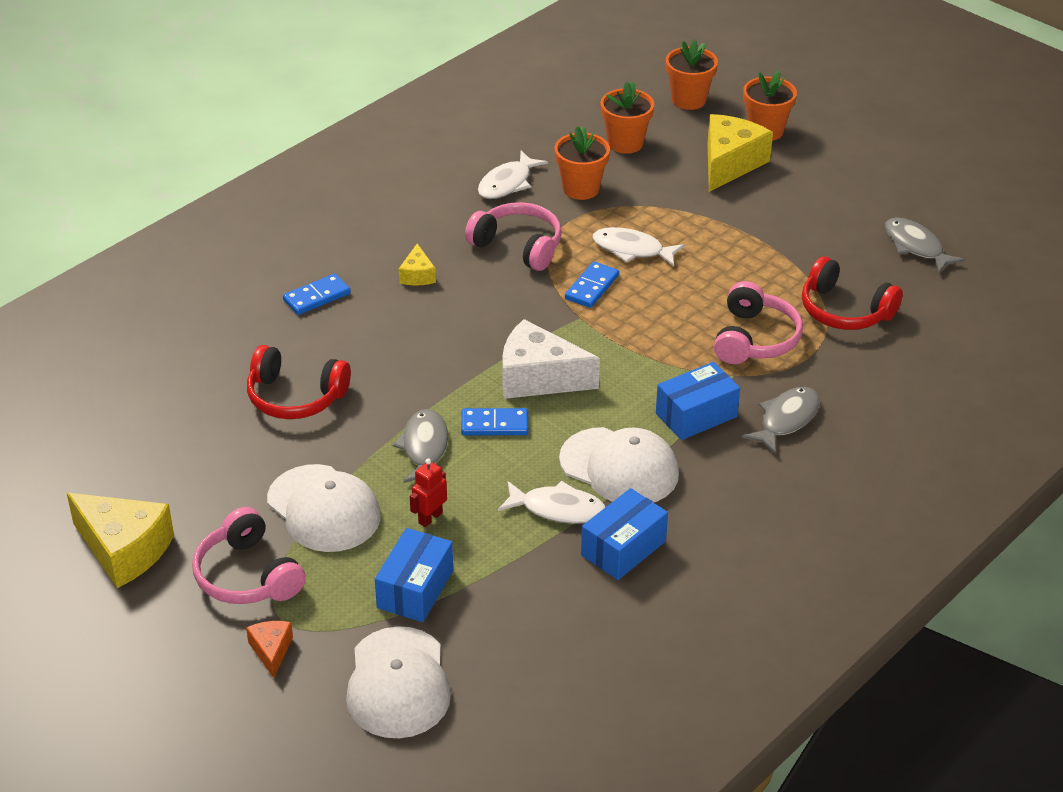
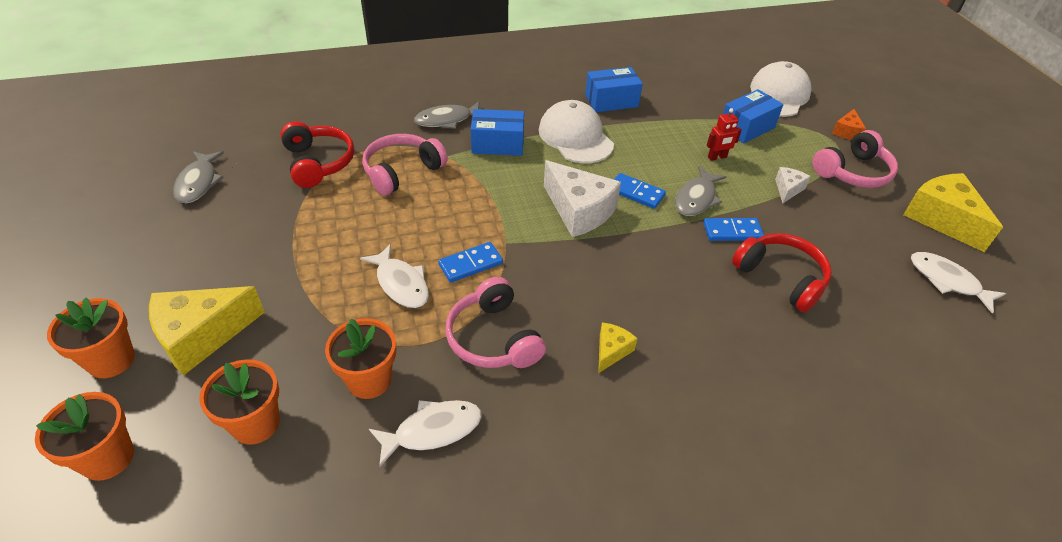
camera: 150 degrees left, 5 degrees up
pink headphones [192,507,306,604] -> pink headphones turned 60 degrees clockwise [812,130,898,188]
white cap [267,464,381,552] -> white cheese [775,167,811,203]
blue domino [283,274,351,315] -> blue domino moved to [703,218,764,241]
white fish [498,481,606,524] -> white fish moved to [911,252,1006,314]

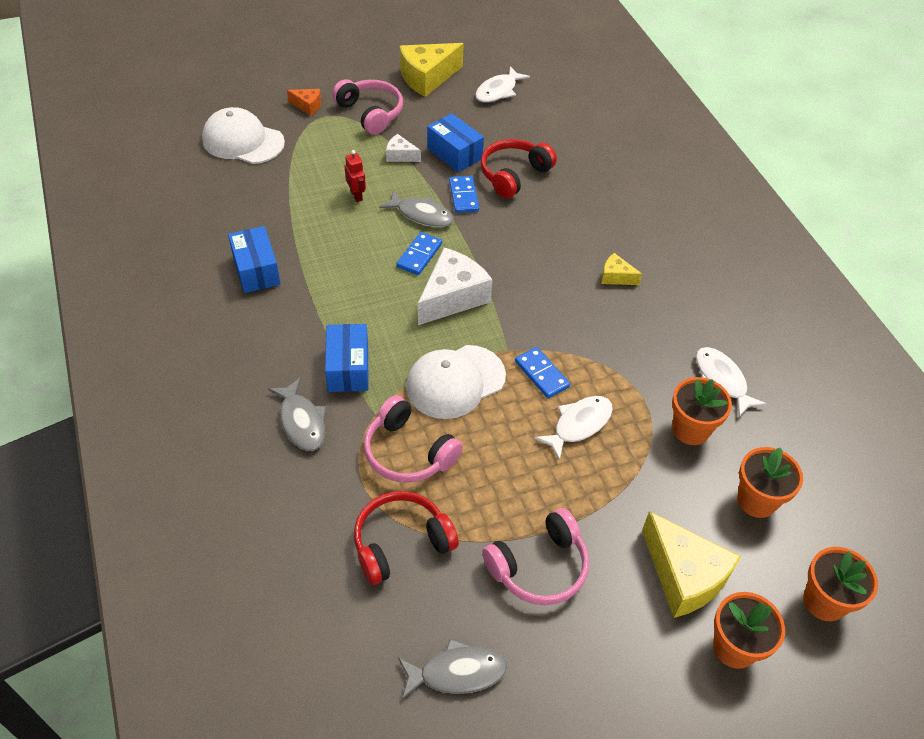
camera: 95 degrees left, 5 degrees up
pink headphones [445,277,546,368] -> pink headphones moved to [482,508,589,605]
white cap [539,100,614,163] -> white cap moved to [406,345,506,419]
blue box [723,89,783,143] -> blue box moved to [427,113,484,172]

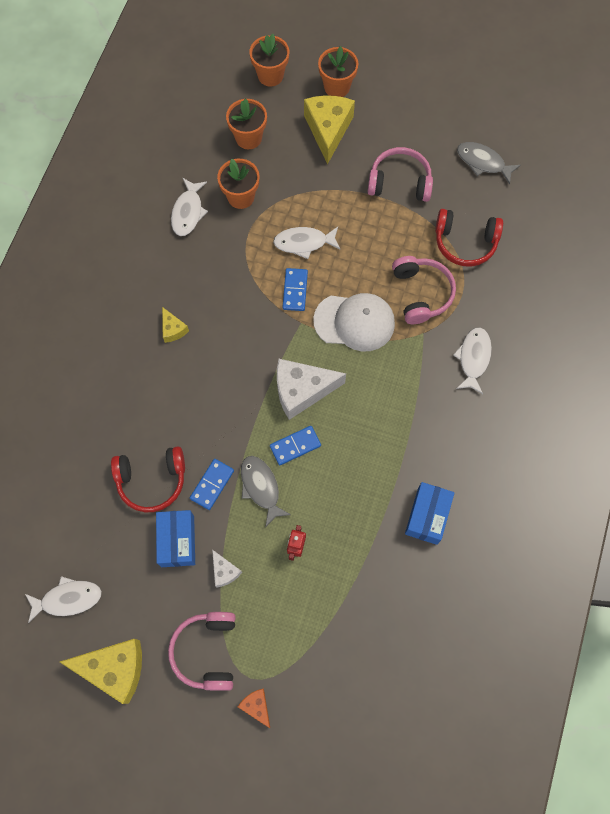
camera: 140 degrees left, 20 degrees up
white cap [202,107,285,164] -> none
grey fish [268,377,326,451] -> white fish [453,327,492,394]
blue box [325,324,368,392] -> none

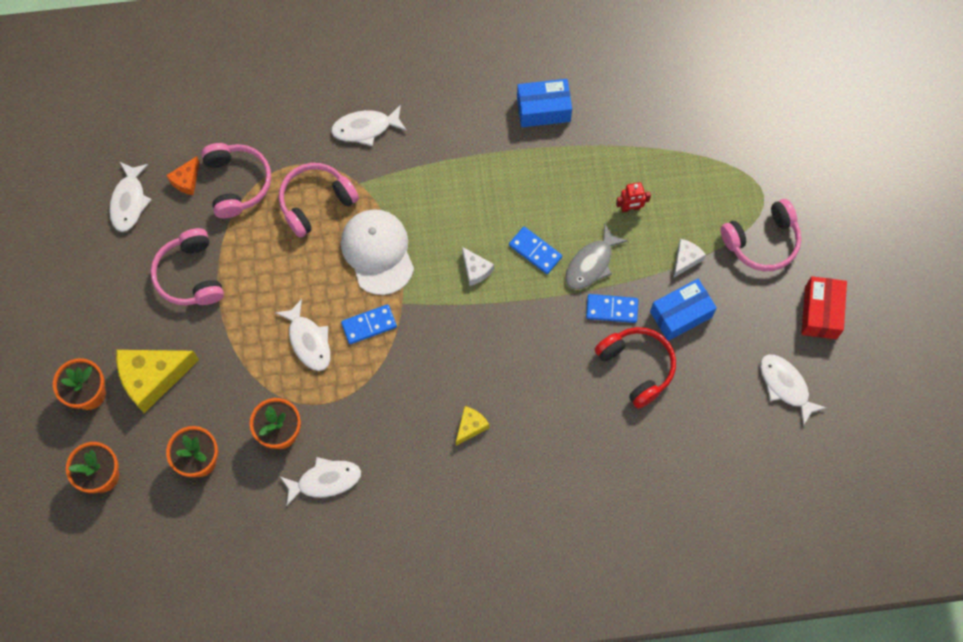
camera: 115 degrees left, 0 degrees up
yellow cheese [60,639,142,704] -> red box [801,276,847,339]
orange cheese [238,688,270,728] -> orange cheese moved to [166,156,200,195]
white cheese [277,359,346,420] -> white cheese [462,247,494,286], size x0.50
red headphones [435,209,503,267] -> pink headphones [201,143,271,218]
grey fish [457,142,521,184] -> white fish [109,162,152,232]

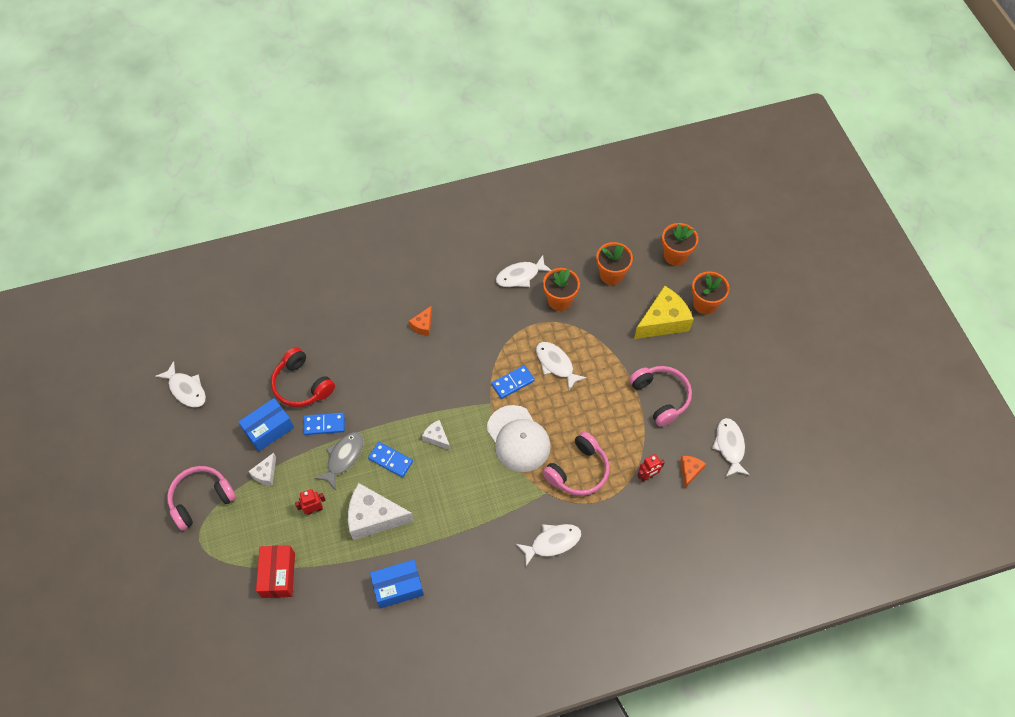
camera: 170 degrees right, 10 degrees down
pink headphones [201,143,271,218] -> red robot [637,454,665,481]
yellow cheese [456,406,489,446] -> orange cheese [409,306,432,336]
red box [801,276,847,339] -> red box moved to [256,545,295,598]
none -> white cheese [348,483,414,540]

